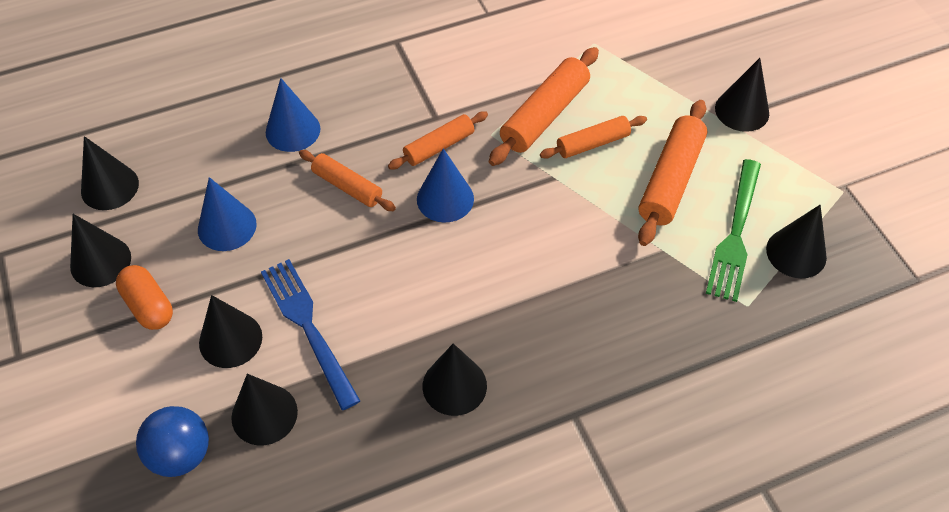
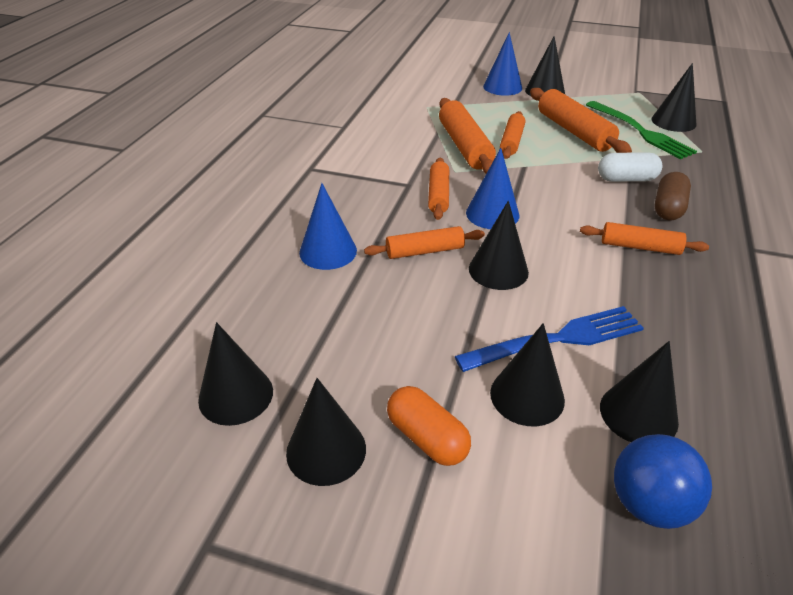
camera: 50 degrees left, 15 degrees down
orange capsule [116,265,173,330] -> orange capsule turned 45 degrees clockwise [387,386,471,466]
blue cone [198,177,257,251] -> blue cone moved to [483,32,522,96]
blue fork [261,259,360,410] -> blue fork turned 150 degrees clockwise [455,306,644,372]
black cone [423,343,487,416] -> black cone moved to [469,201,529,290]
none -> orange rolling pin [580,222,709,255]
none -> white capsule [598,152,662,182]
none -> brown capsule [655,172,691,221]

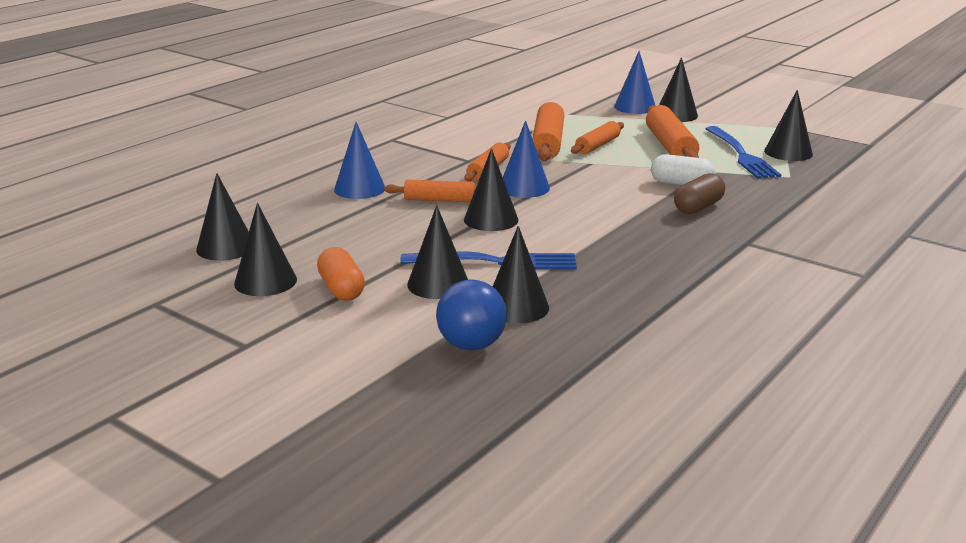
camera: 20 degrees right, 15 degrees down
orange rolling pin [580,222,709,255] -> none
green fork [586,101,697,159] -> blue fork [706,126,782,179]

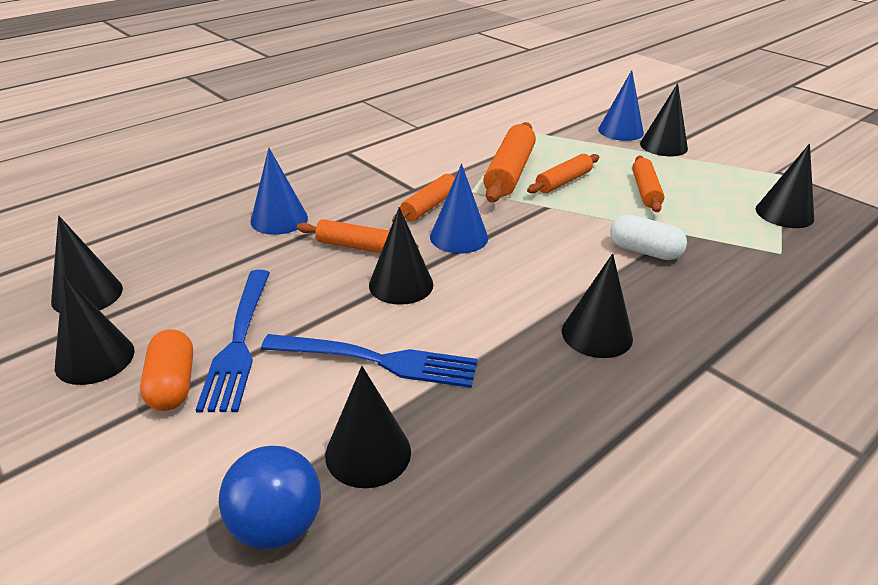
camera: 10 degrees right, 10 degrees up
black cone [407,205,468,299] -> black cone moved to [562,253,633,358]
orange rolling pin [646,105,699,158] -> orange rolling pin [632,155,665,212], size x0.63
brown capsule [674,173,725,214] -> none
blue fork [706,126,782,179] -> blue fork moved to [196,270,270,412]

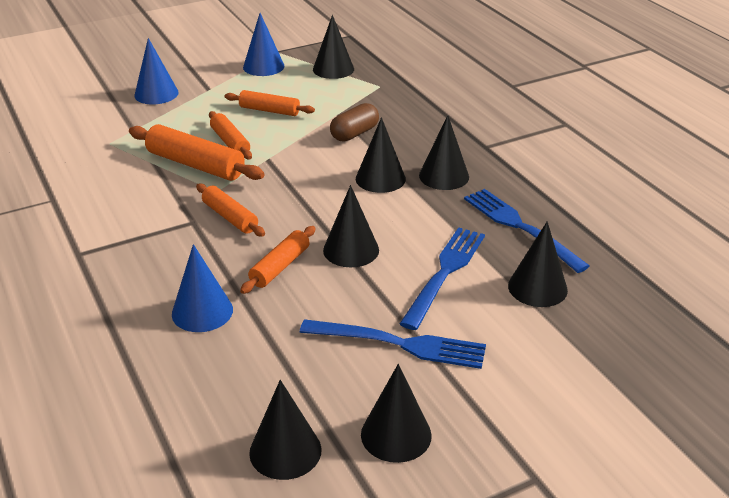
camera: 75 degrees left, 0 degrees up
orange capsule [140,330,193,411] -> none
blue ball [219,446,321,550] -> none
blue cone [430,164,488,254] -> blue cone moved to [243,13,285,76]
white capsule [610,215,687,260] -> brown capsule [330,103,379,142]
black cone [640,83,688,156] -> black cone moved to [356,117,406,193]
none -> blue fork [464,189,590,273]

